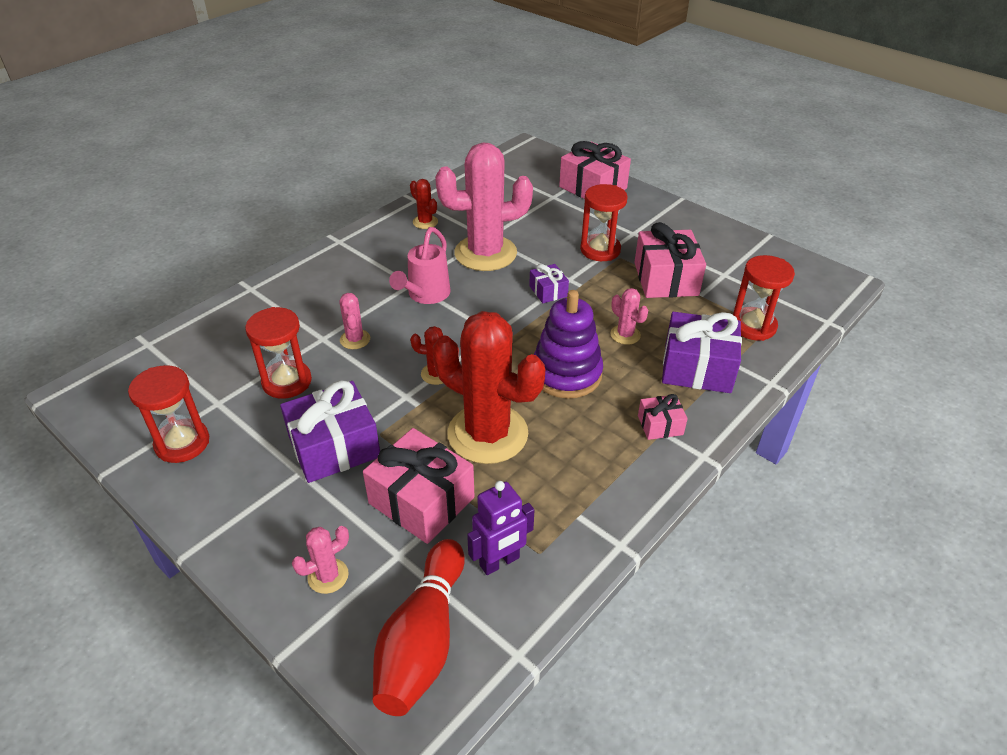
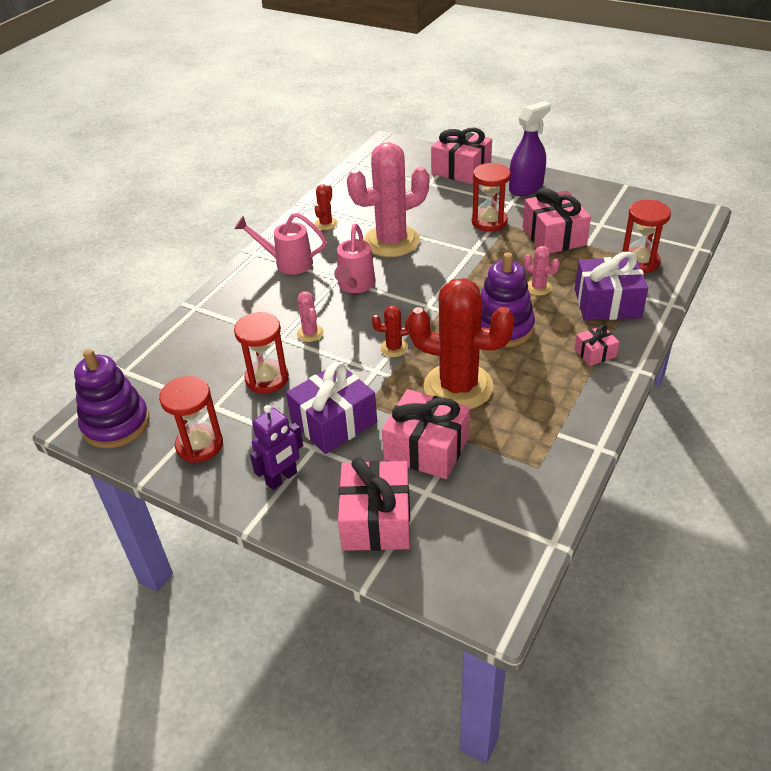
camera: 10 degrees left, 0 degrees up
pink cactus [292,526,349,594] -> pink gift [338,457,410,551]
red bowling pin [373,539,465,716] -> none
red cactus [410,179,438,229] -> red cactus turned 75 degrees clockwise [315,184,338,230]
purple robot [467,481,534,575] -> purple robot moved to [250,405,303,490]
purple gift [529,264,569,303] -> none
none -> purple stacking toy [74,349,150,448]
none -> pink watering can [235,212,327,275]
none -> purple spray bottle [509,101,551,196]

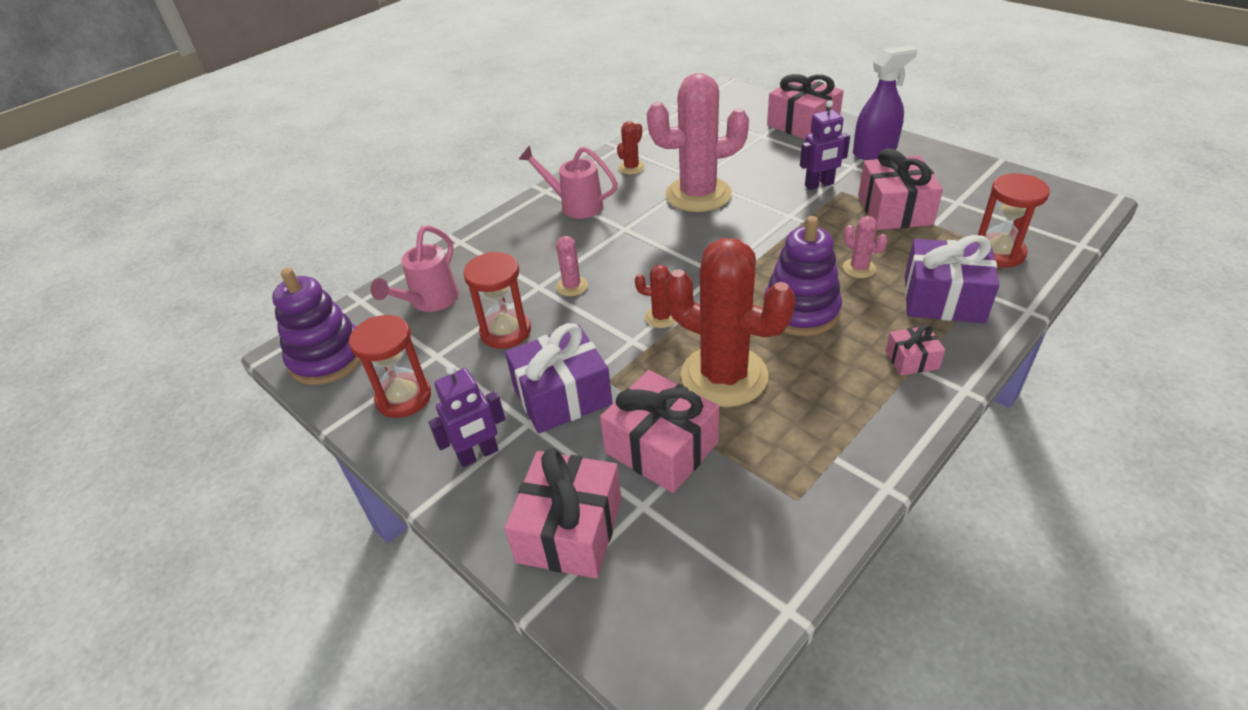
camera: 15 degrees right, 0 degrees up
pink watering can [334,224,376,293] -> pink watering can moved to [370,226,459,312]
red hourglass [472,163,511,232] -> purple robot [800,100,850,190]

